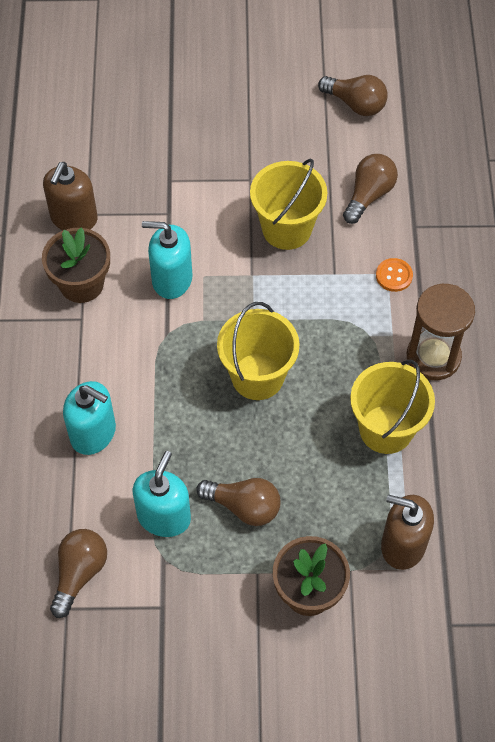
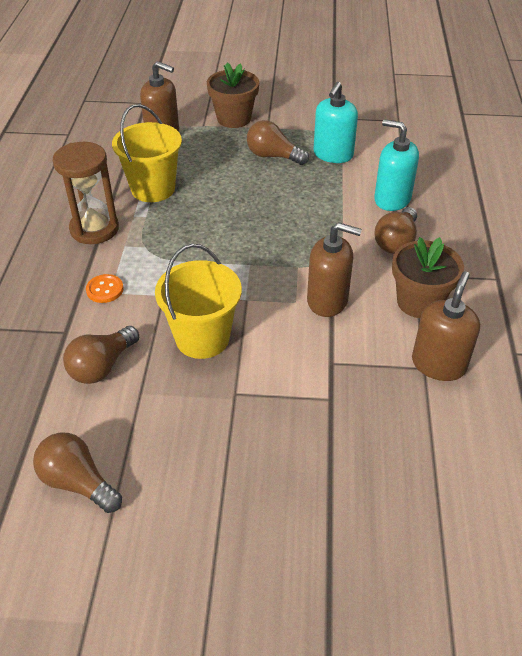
camera: 175 degrees left, 15 degrees down
brown light bulb [50,529,107,618] -> brown light bulb moved to [374,207,417,254]
turquoise soap dispenser [142,221,192,299] -> brown soap dispenser [307,223,362,317]
yellow bucket [217,302,300,400] -> none

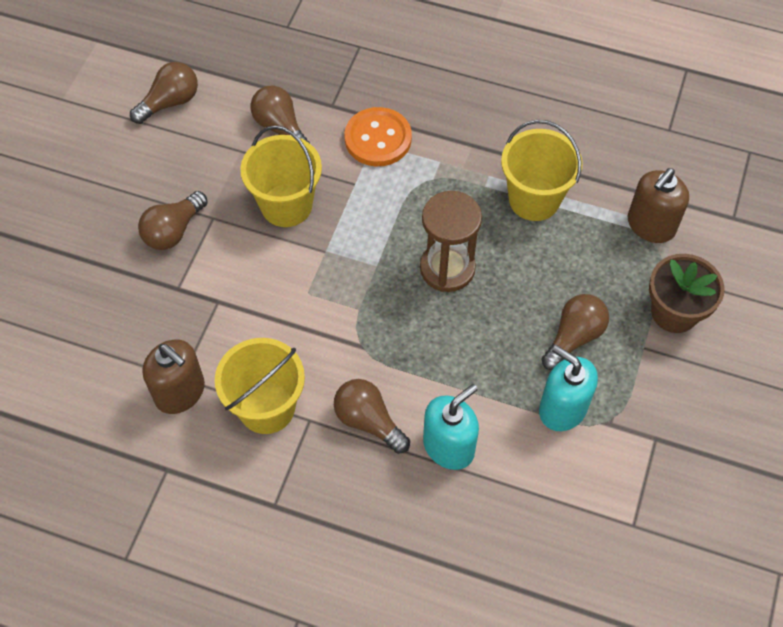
camera: 105 degrees right, 15 degrees up
brown hourglass [53,142,119,244] -> brown hourglass moved to [420,191,482,292]
orange button [86,274,124,303] -> orange button [345,107,412,166], size x1.85
brown soap dispenser [307,223,362,317] -> none
brown flower pot [392,237,464,318] -> yellow bucket [215,338,305,434]
none -> brown light bulb [138,191,208,250]

